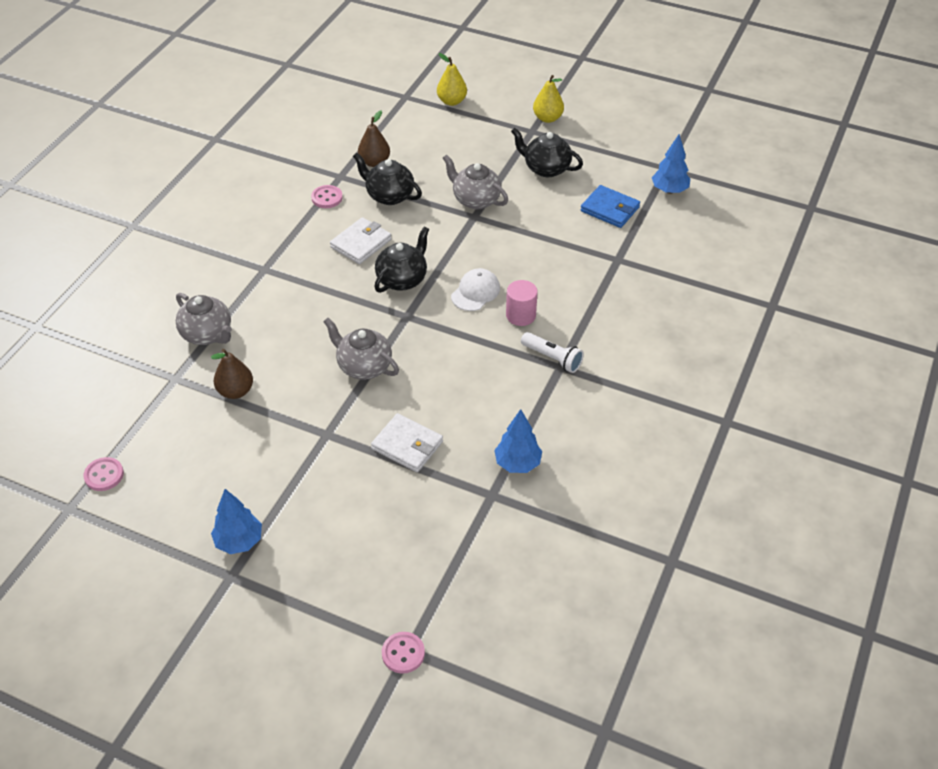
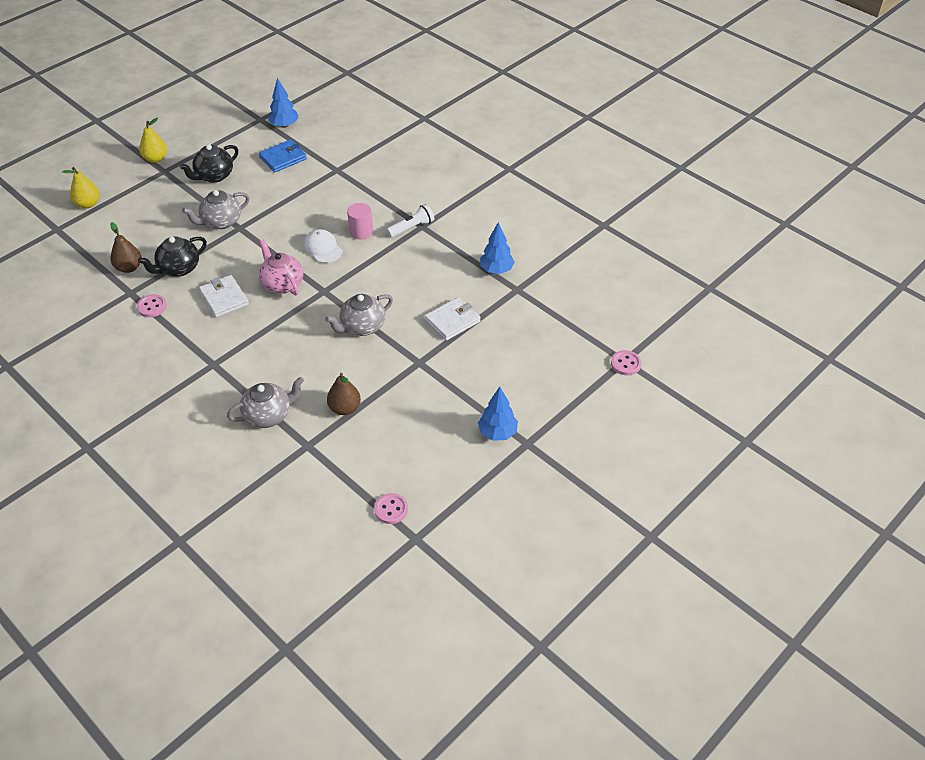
camera: 70 degrees left, 0 degrees up
black teapot [375,226,429,293] -> pink teapot [259,239,303,295]

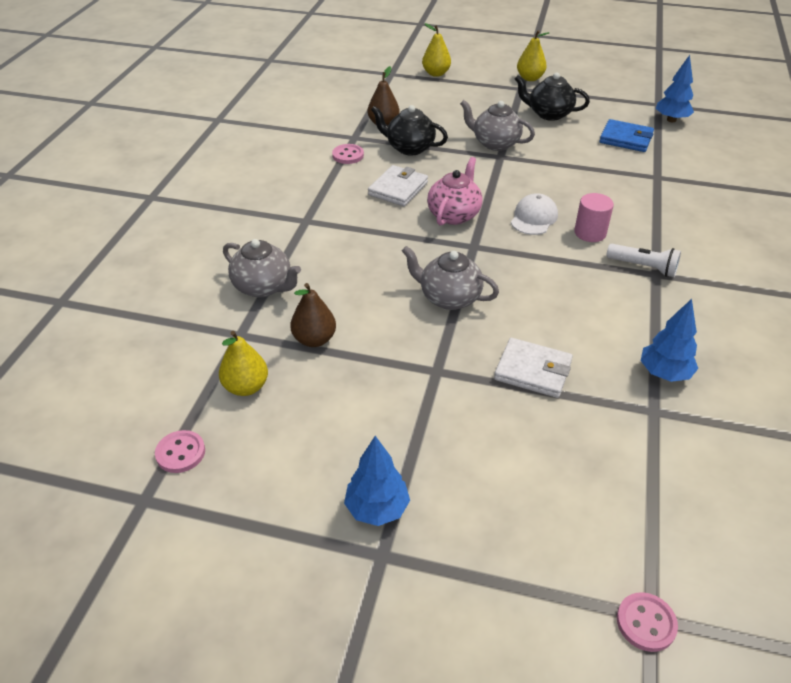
camera: 60 degrees right, 5 degrees down
none -> yellow pear [219,331,268,396]

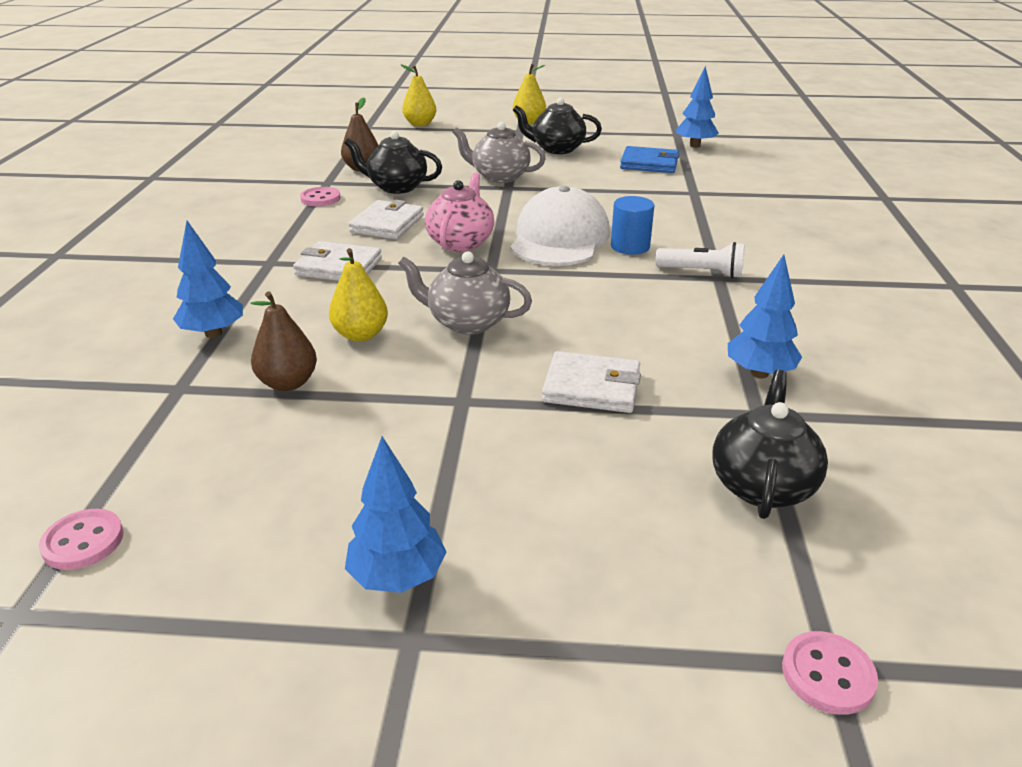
camera: 10 degrees left, 10 degrees down
yellow pear [219,331,268,396] -> yellow pear moved to [329,248,388,342]
grey teapot [223,239,301,297] -> blue tree [173,221,243,338]
white cap [511,193,558,235] -> white cap [510,186,610,266], size x1.78
pink cylinder [574,193,614,242] -> blue cylinder [611,196,654,255]
none -> white wallet [293,241,382,281]
none -> black teapot [713,370,828,519]

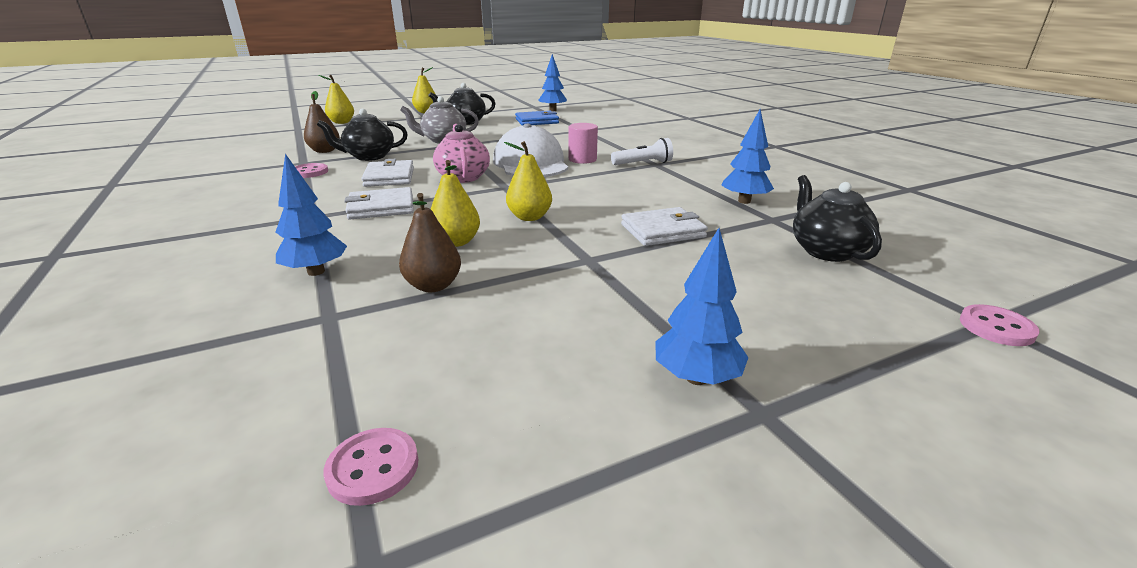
camera: 30 degrees left, 5 degrees down
grey teapot [398,251,532,335] -> yellow pear [504,141,552,221]
blue cylinder [611,196,654,255] -> pink cylinder [568,123,598,164]

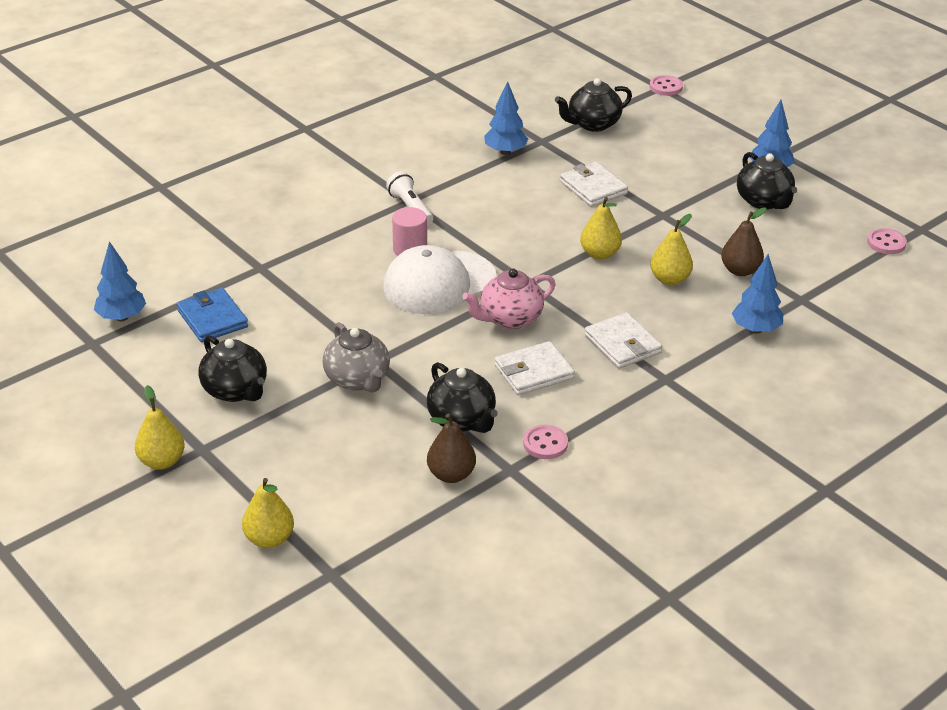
camera: 105 degrees left, 10 degrees up
none -> black teapot [737,152,797,210]

